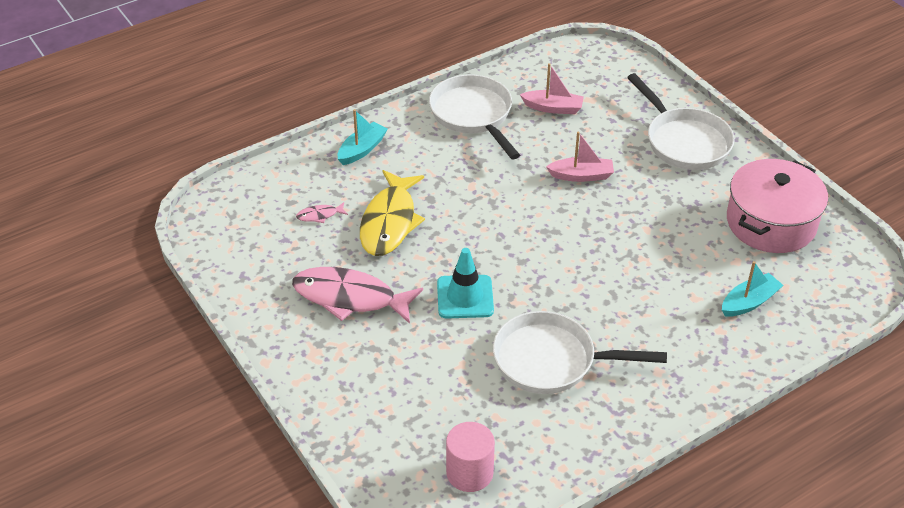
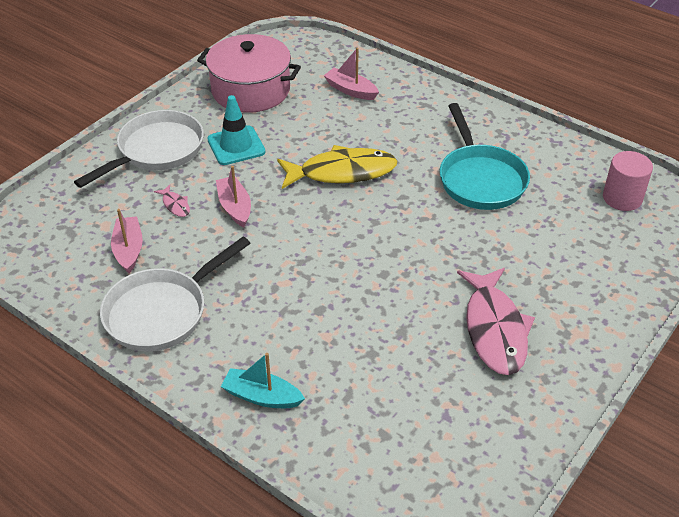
camera: 110 degrees left, 0 degrees up
pink fish [296,202,348,223] -> pink fish moved to [154,185,190,217]
yellow fish [360,170,425,256] -> yellow fish moved to [277,145,397,189]
turquoise traffic cone [437,248,494,319] -> turquoise traffic cone moved to [207,95,265,165]
white pan [493,311,667,394] -> turquoise pan [440,103,530,210]
turquoise boat [722,261,783,317] -> pink boat [324,48,379,100]

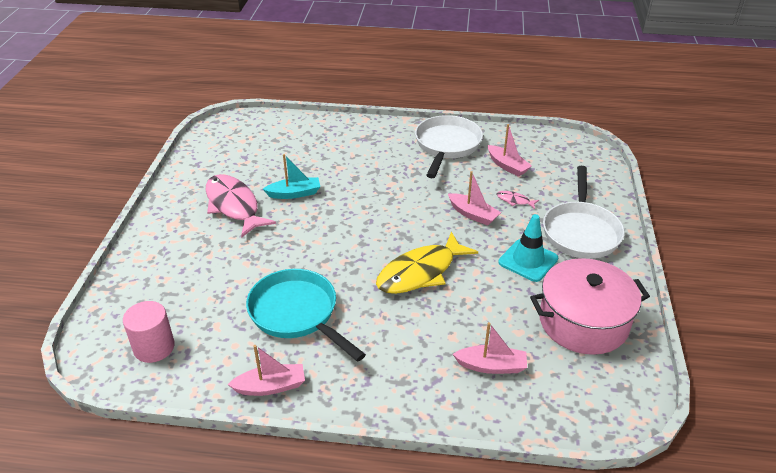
camera: 150 degrees right, 5 degrees down
turquoise boat [221,353,305,408] -> turquoise boat moved to [263,154,320,199]
none -> pink boat [227,345,305,396]

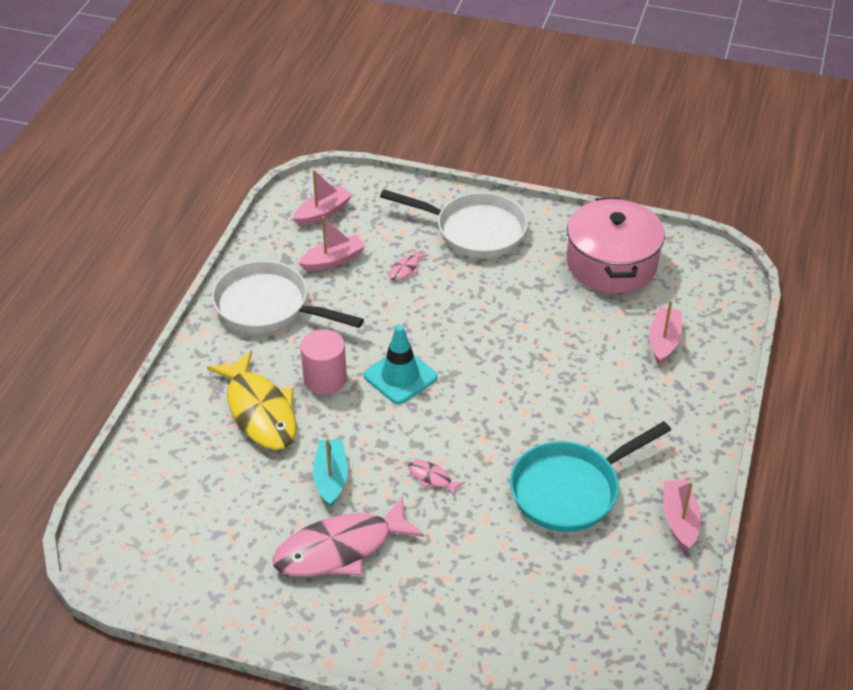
camera: 80 degrees left, 5 degrees up
pink cylinder [123,301,175,363] -> pink cylinder moved to [300,329,347,395]
yellow fish [376,232,478,294] -> yellow fish moved to [207,350,296,450]
pink boat [448,171,501,226] -> pink boat moved to [293,170,353,226]
turquoise traffic cone [498,214,558,282] -> turquoise traffic cone moved to [364,325,437,404]
none -> pink fish [408,460,465,497]

